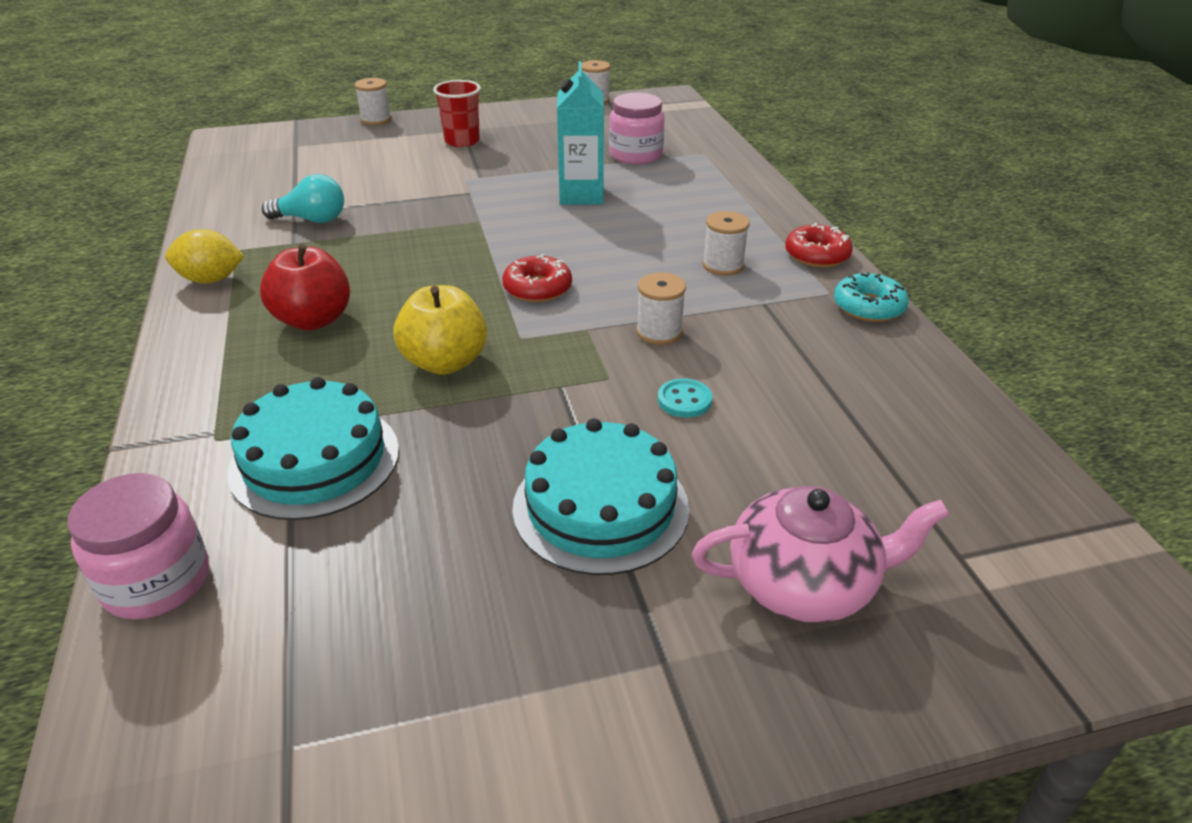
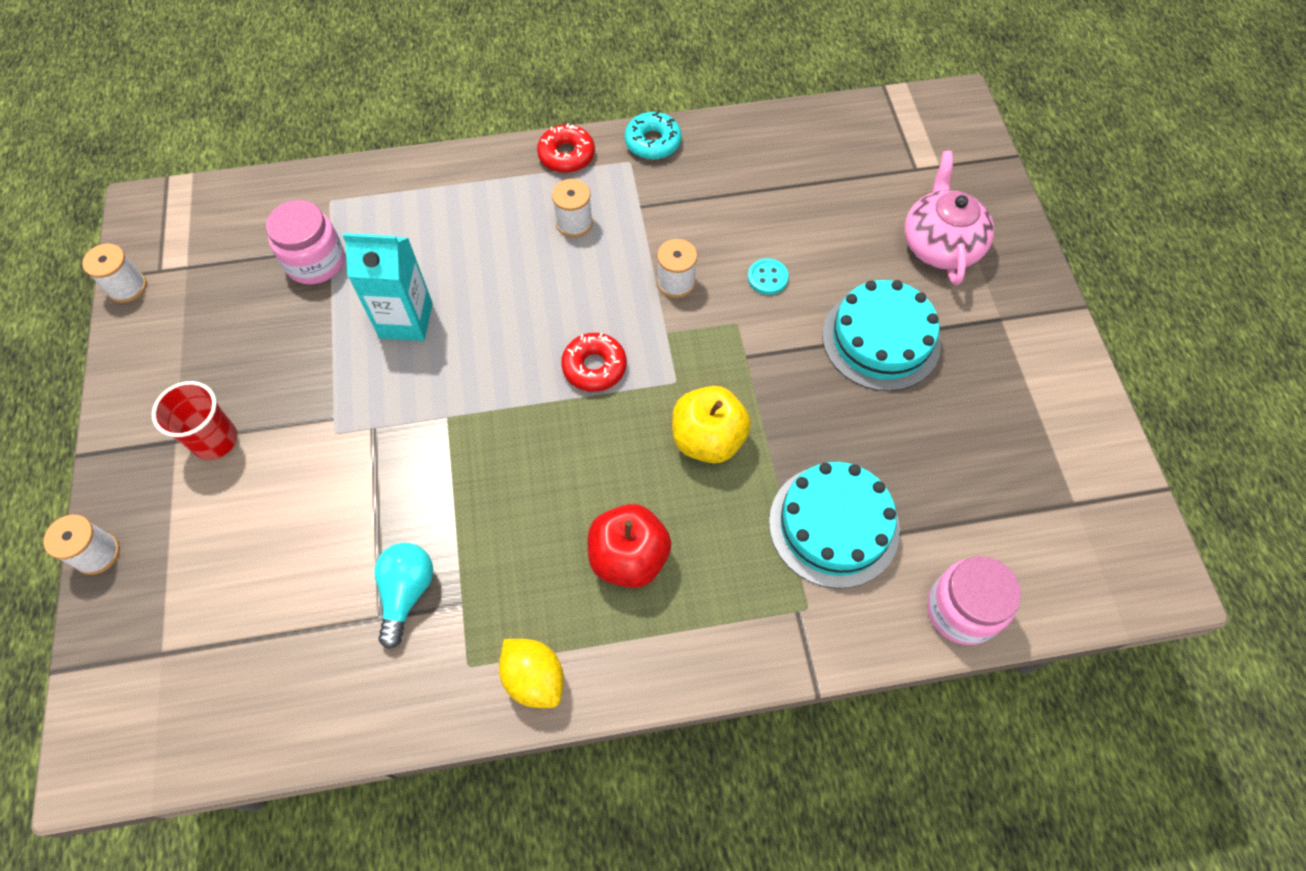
camera: 85 degrees left, 25 degrees up
yellow lemon [165,229,244,284] -> yellow lemon turned 45 degrees counterclockwise [499,639,564,708]

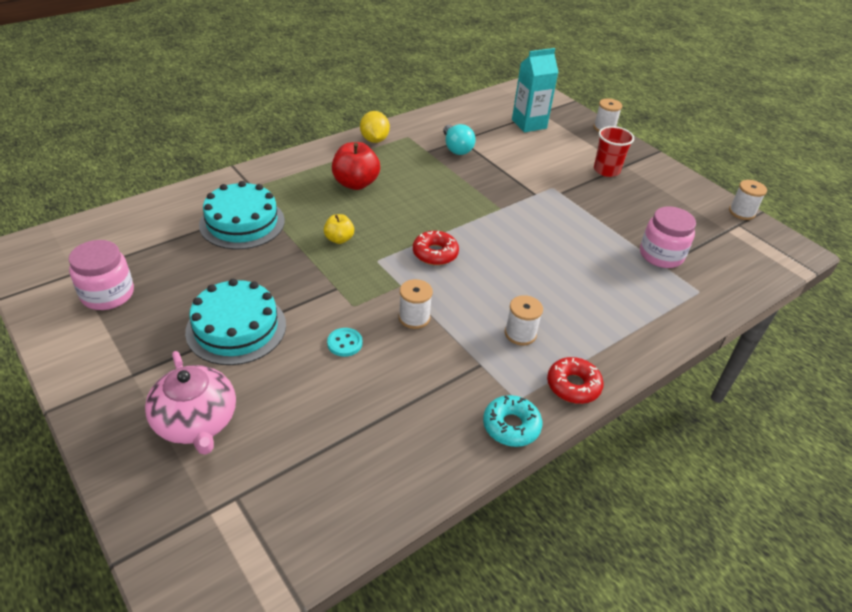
camera: 150 degrees right, 20 degrees down
turquoise carton [342,233,433,341] -> turquoise carton moved to [512,48,558,132]
yellow lemon [499,639,564,708] -> yellow lemon turned 60 degrees clockwise [360,111,390,143]
yellow apple [672,386,751,463] -> yellow apple [324,214,354,244], size x0.58
pink jar [927,556,1021,645] -> pink jar moved to [69,240,134,310]

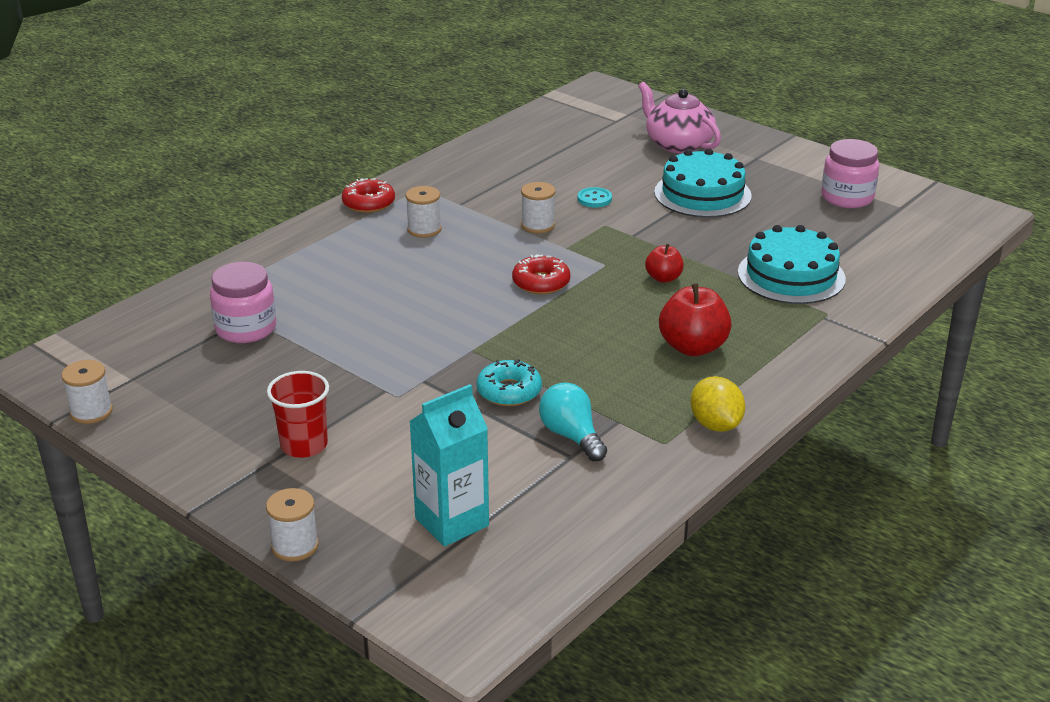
camera: 170 degrees right, 10 degrees down
yellow apple [324,214,354,244] -> red apple [645,244,684,283]
turquoise donut [483,395,542,447] -> turquoise donut moved to [476,359,542,406]

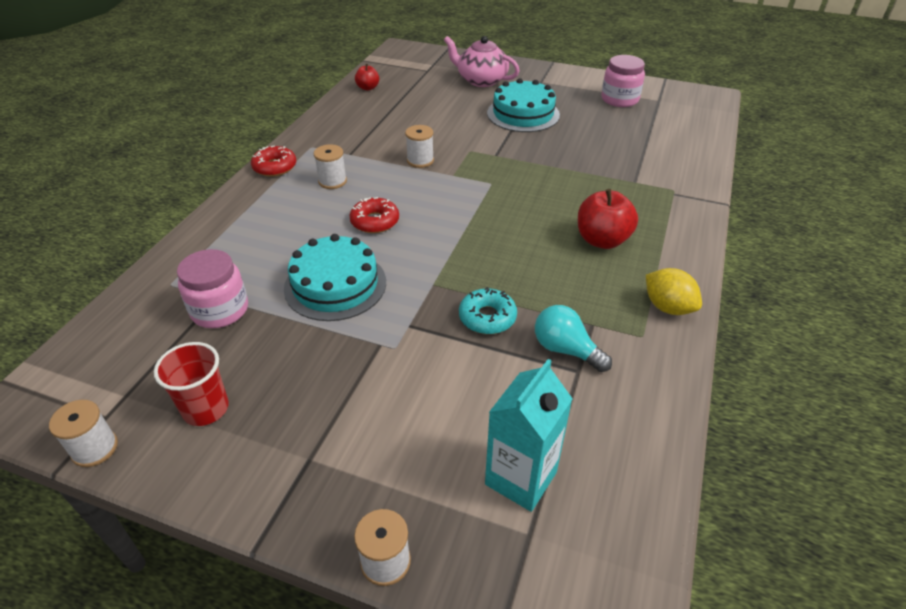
camera: 20 degrees left, 10 degrees up
red cup [267,371,329,458] -> red cup moved to [154,342,229,426]
red donut [512,254,570,294] -> red donut moved to [350,197,399,233]
turquoise button [577,187,612,208] -> none
red apple [645,244,684,283] -> red apple moved to [355,64,379,91]
turquoise cake [738,225,846,304] -> turquoise cake moved to [284,234,386,321]

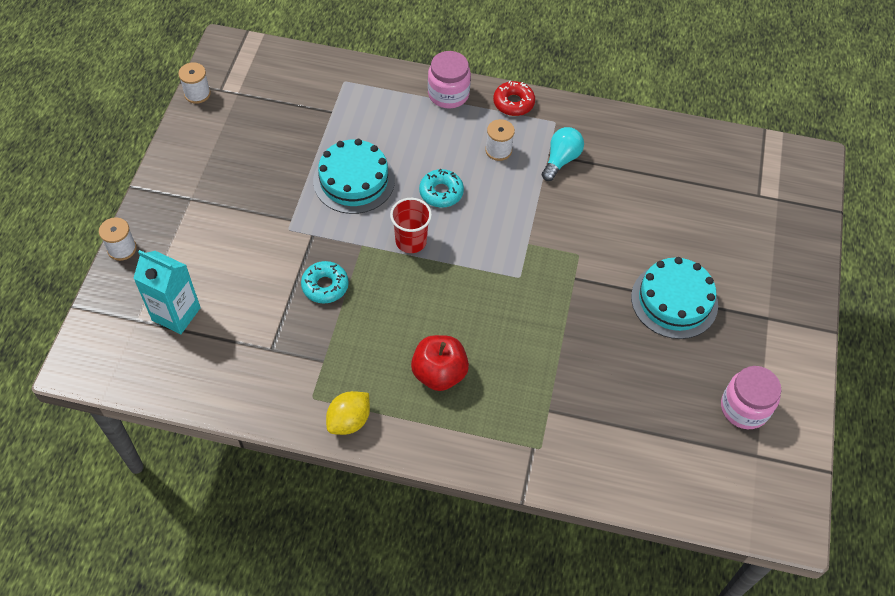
camera: 80 degrees right, 15 degrees up
red cup [154,342,229,426] -> red cup moved to [390,198,432,253]
pink jar [177,249,248,328] -> pink jar moved to [428,51,471,108]
red donut [350,197,399,233] -> turquoise donut [419,168,464,208]
red apple [355,64,379,91] -> none
white spool [405,125,434,168] -> none
pink teapot [444,36,520,87] -> none
turquoise light bulb [535,305,612,372] -> turquoise light bulb moved to [542,127,584,181]

